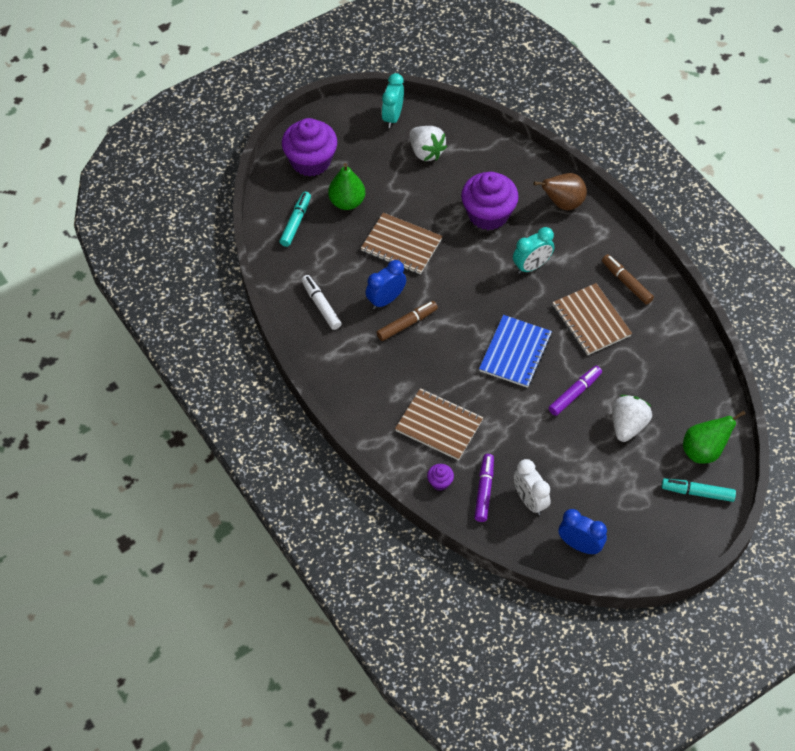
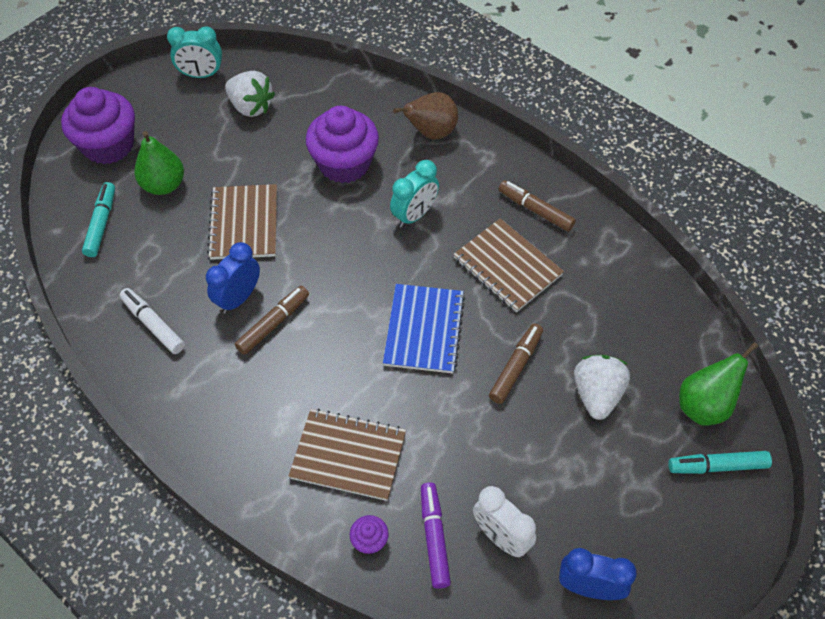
camera: 15 degrees left, 0 degrees up
brown notebook [361,213,443,274] -> brown notebook turned 75 degrees clockwise [207,184,277,260]
turquoise clock [381,73,404,128] -> turquoise clock turned 90 degrees counterclockwise [167,26,222,78]
purple marker [549,366,602,416] -> brown marker [489,323,543,404]

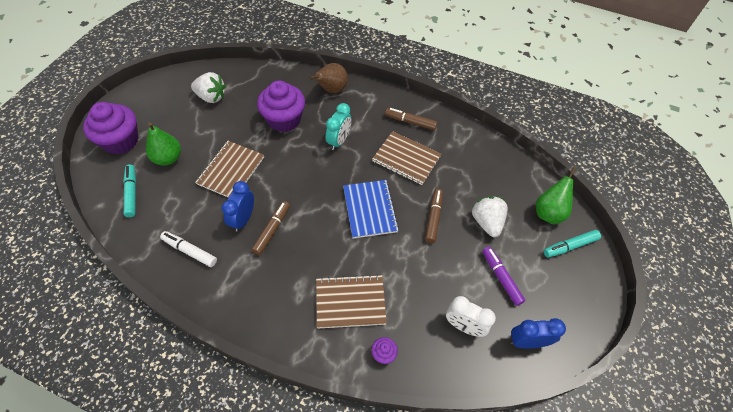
camera: 20 degrees left, 0 degrees up
turquoise clock [167,26,222,78] -> none
brown notebook [207,184,277,260] -> brown notebook turned 45 degrees clockwise [195,141,264,198]
purple marker [421,483,451,589] -> purple marker moved to [482,247,526,306]

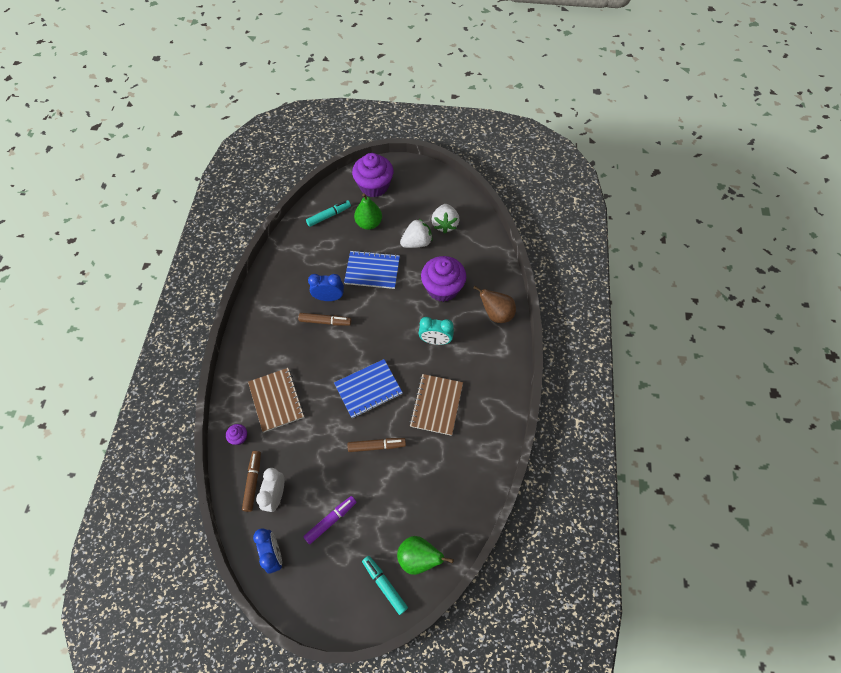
camera: 75 degrees right, 5 degrees up
white marker [160,231,217,267] -> none
brown notebook [195,141,264,198] -> blue notebook [344,250,400,289]
brown marker [385,108,437,130] -> brown marker moved to [242,451,261,512]
white strawberry [472,196,508,237] -> white strawberry moved to [400,219,433,248]

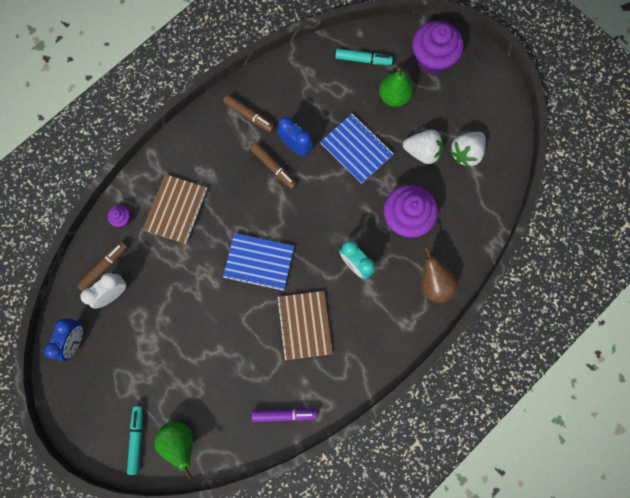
camera: 40 degrees right, 15 degrees up
purple marker [303,496,357,544] -> purple marker moved to [252,408,317,422]
brown marker [347,438,406,452] -> brown marker moved to [223,94,275,133]
brown notebook [409,374,463,436] -> brown notebook turned 60 degrees counterclockwise [276,291,333,360]

